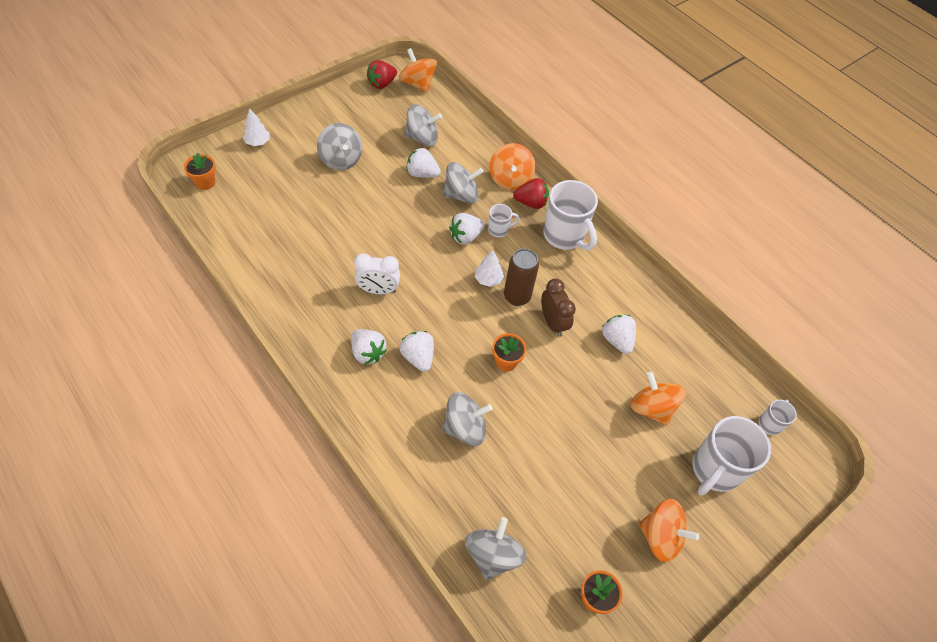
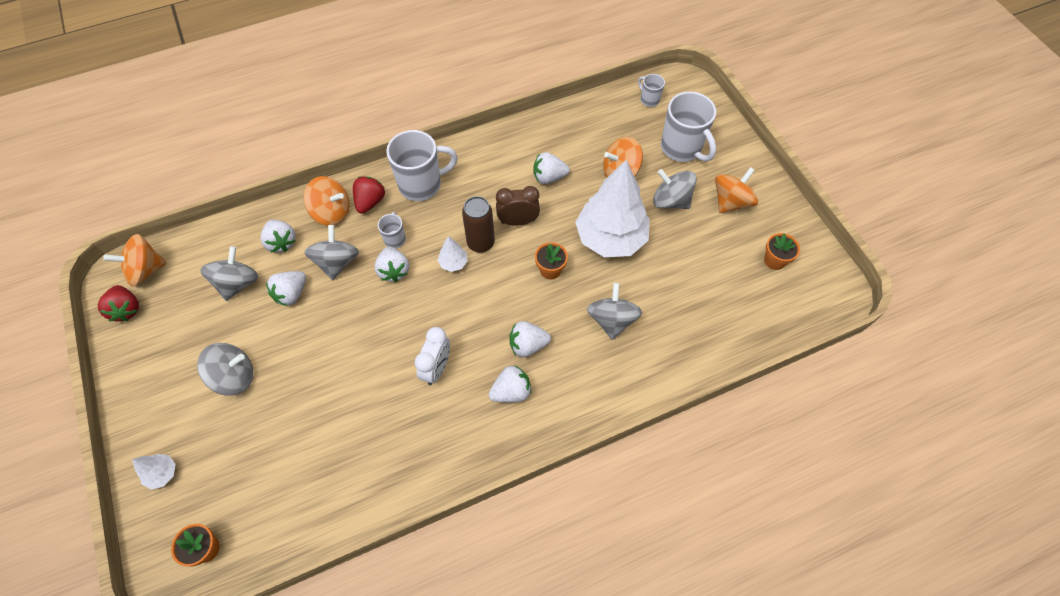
camera: 70 degrees left, 5 degrees up
grey spinning top [465,517,527,580] -> grey spinning top moved to [653,169,697,209]
none -> white strawberry [261,220,296,253]
none -> white tree [575,160,650,257]

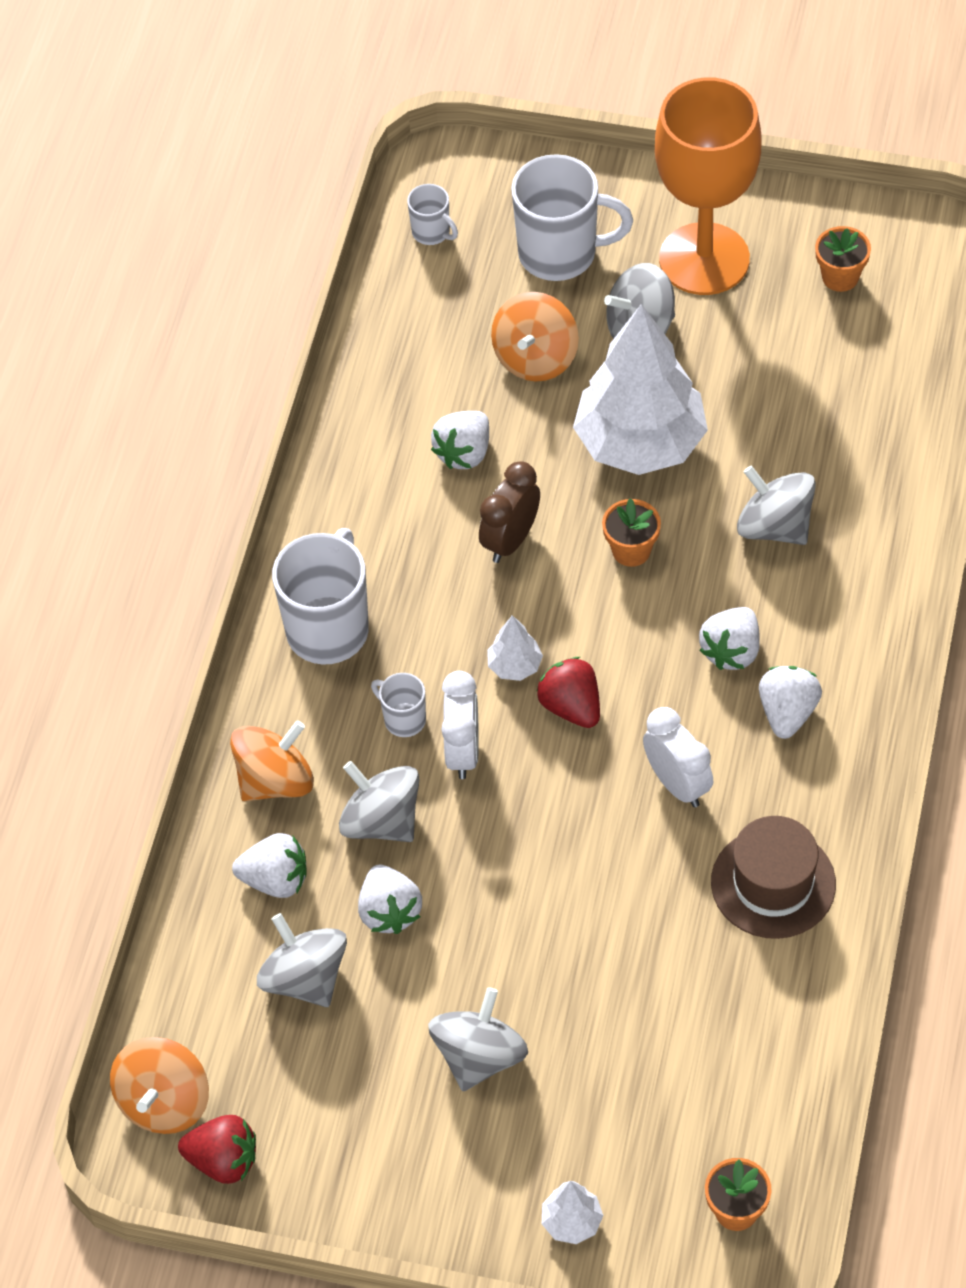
camera: 50 degrees left, 5 degrees down
red strawberry [353,176,385,214] -> red strawberry moved to [536,657,600,728]
white strawberry [374,246,409,282] -> white clock [441,671,479,779]
brown can [462,196,495,253] -> none
white mug [638,74,665,107] -> white mug turned 135 degrees counterclockwise [407,184,458,245]
orange spinning top [715,167,758,213] -> orange goblet [655,77,762,295]
none -> brown hat [711,816,836,939]

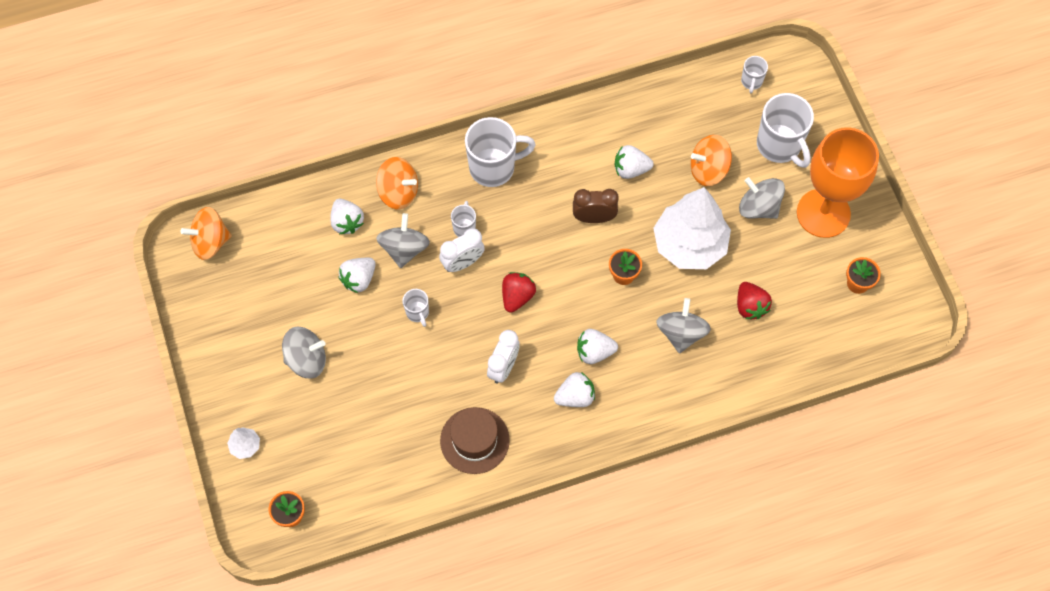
camera: 55 degrees right, 10 degrees up
red strawberry [178,1115,256,1184] -> red strawberry moved to [737,282,772,319]
grey spinning top [257,913,347,1007] -> none
white tree [487,615,543,681] -> none
none -> white mug [402,289,429,327]

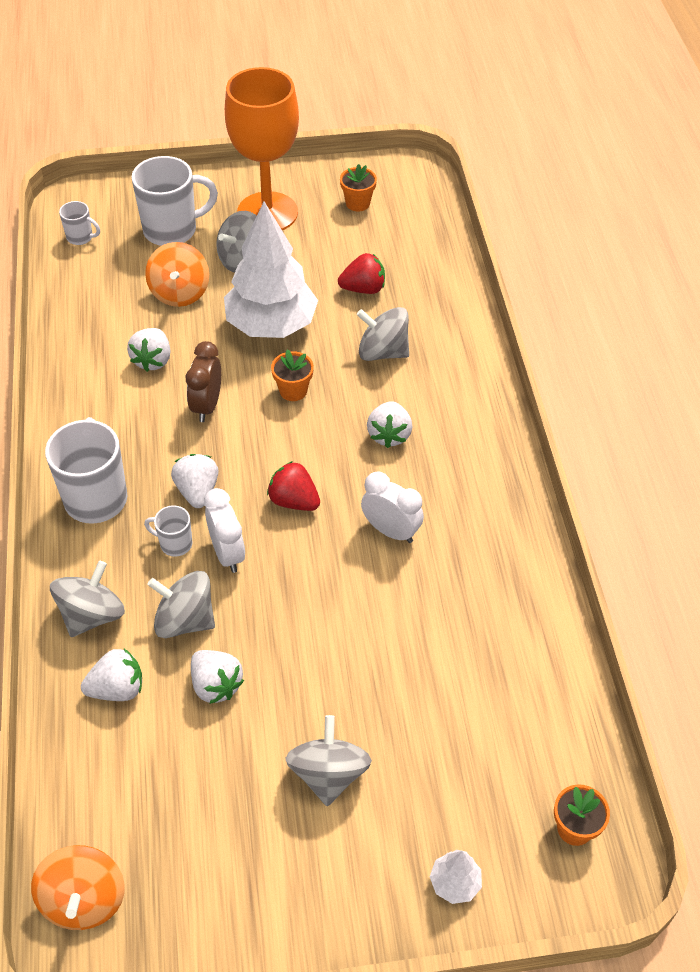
camera: 80 degrees left, 15 degrees down
orange spinning top [376,157,418,209] -> grey spinning top [50,561,125,637]
white mug [402,289,429,327] -> none
brown hat [440,407,510,474] -> none
white strawberry [554,372,595,407] -> white strawberry moved to [171,454,219,508]

